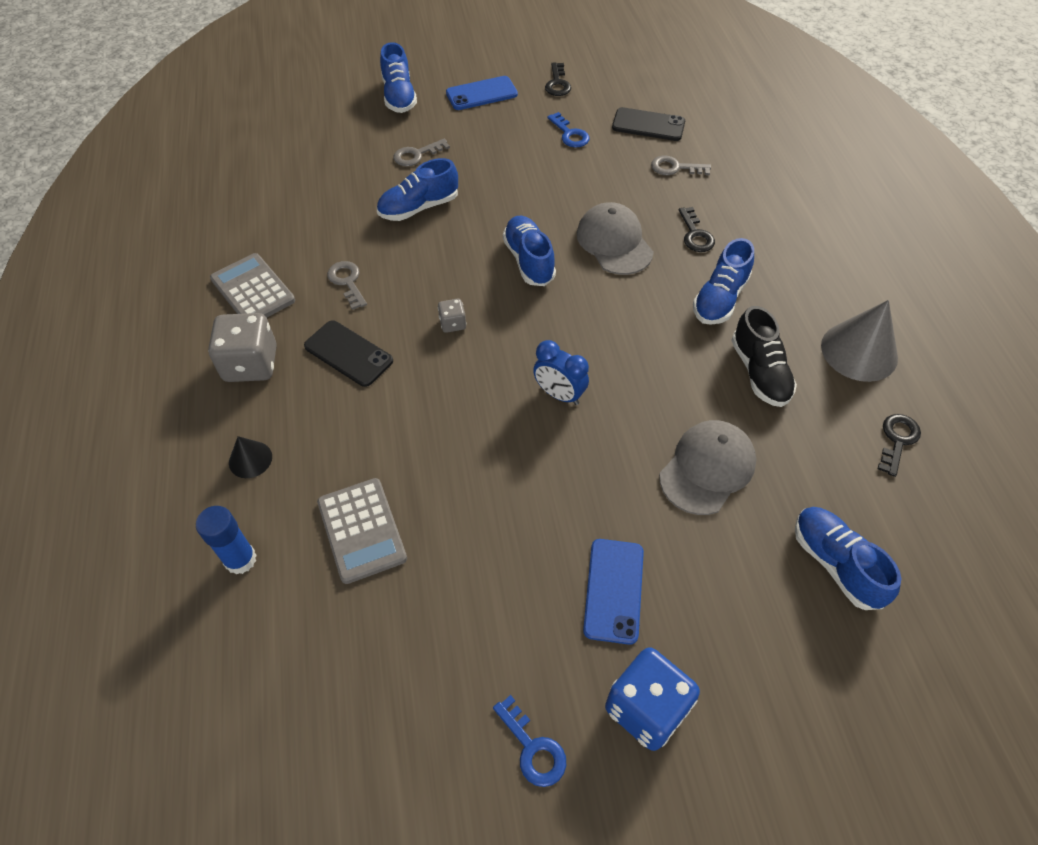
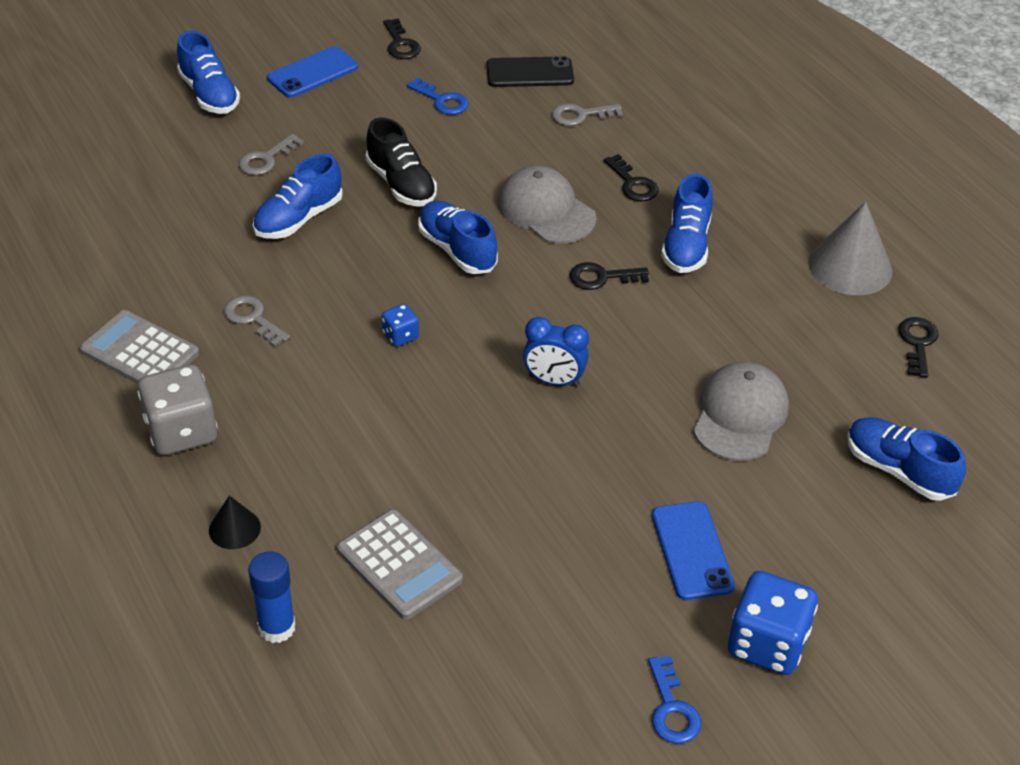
camera: 20 degrees left, 10 degrees down
black phone [304,320,393,387] -> none
grey dice [438,299,466,333] -> blue dice [382,304,419,347]
blue key [493,695,566,787] -> blue key turned 45 degrees clockwise [648,656,701,744]
black shoe [731,306,797,407] -> black shoe moved to [366,117,437,207]
none -> black key [570,262,649,290]

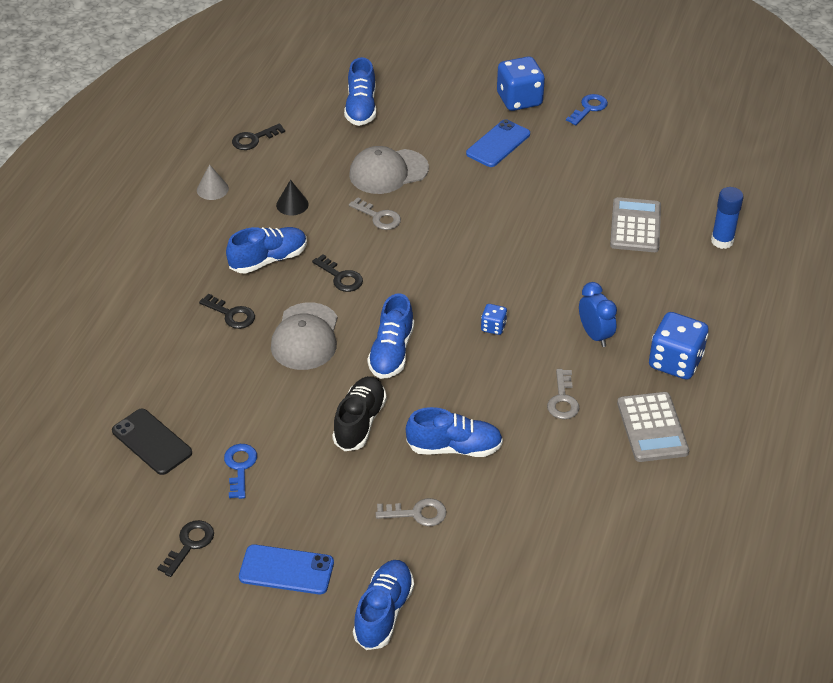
camera: 130 degrees left, 0 degrees up
grey dice [137,364,218,456] -> blue dice [649,312,709,380]
black cone [209,495,261,549] -> black cone moved to [276,180,309,215]
blue clock [523,317,589,387] -> blue clock moved to [579,282,617,347]
grey key [552,103,623,126] -> grey key moved to [349,197,401,230]
black key [604,154,659,201] -> black key turned 105 degrees clockwise [199,293,255,329]
grey cone [808,202,892,295] -> grey cone [197,164,229,200], size x0.52

